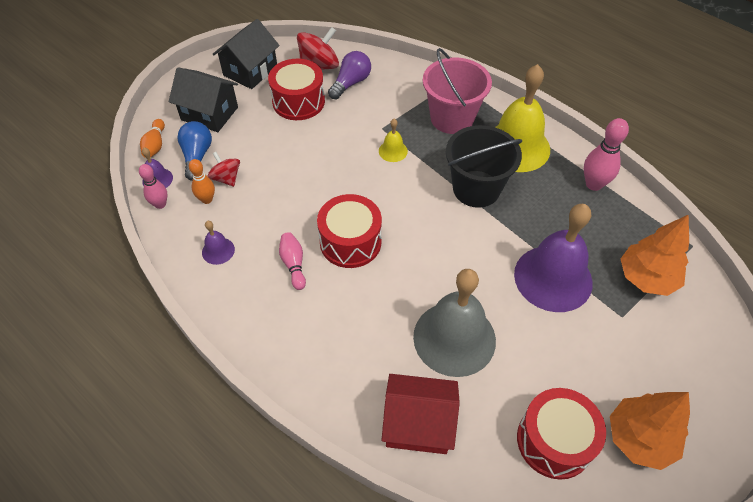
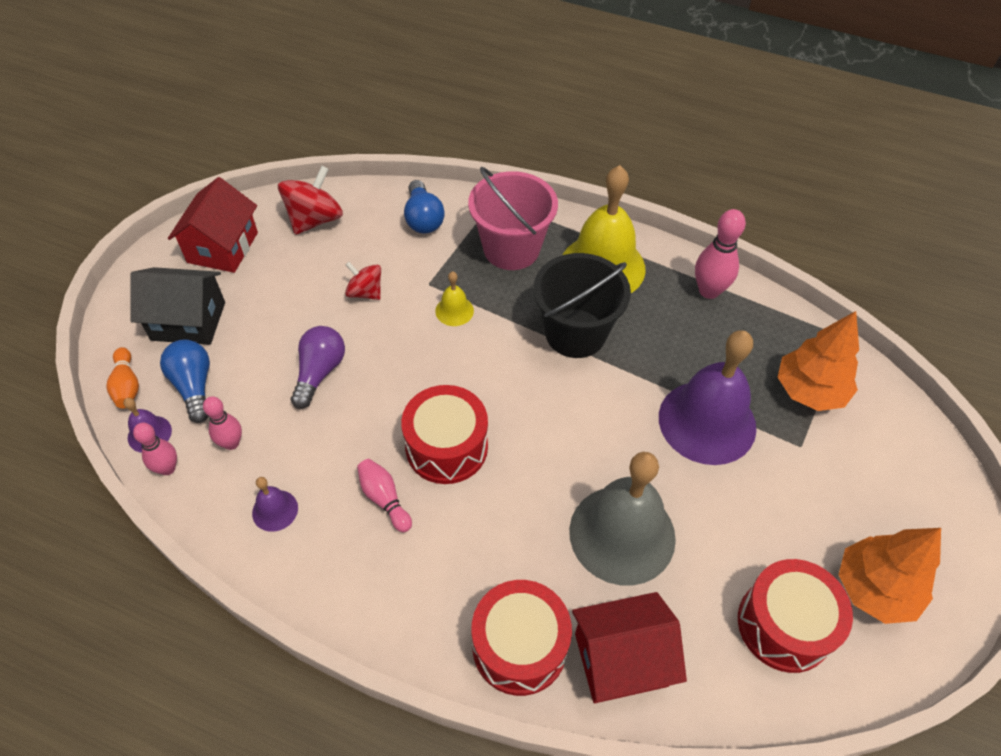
camera: 20 degrees left, 0 degrees up
orange bowling pin [189,159,215,204] -> pink bowling pin [203,396,242,450]
red spinning top [207,152,240,187] -> red spinning top moved to [345,262,381,300]
black house [213,19,280,89] -> red house [168,177,258,273]
red drum [268,59,325,120] -> red drum moved to [471,580,572,696]
purple light bulb [328,51,371,99] -> purple light bulb moved to [291,326,345,409]
none -> blue light bulb [404,180,445,234]

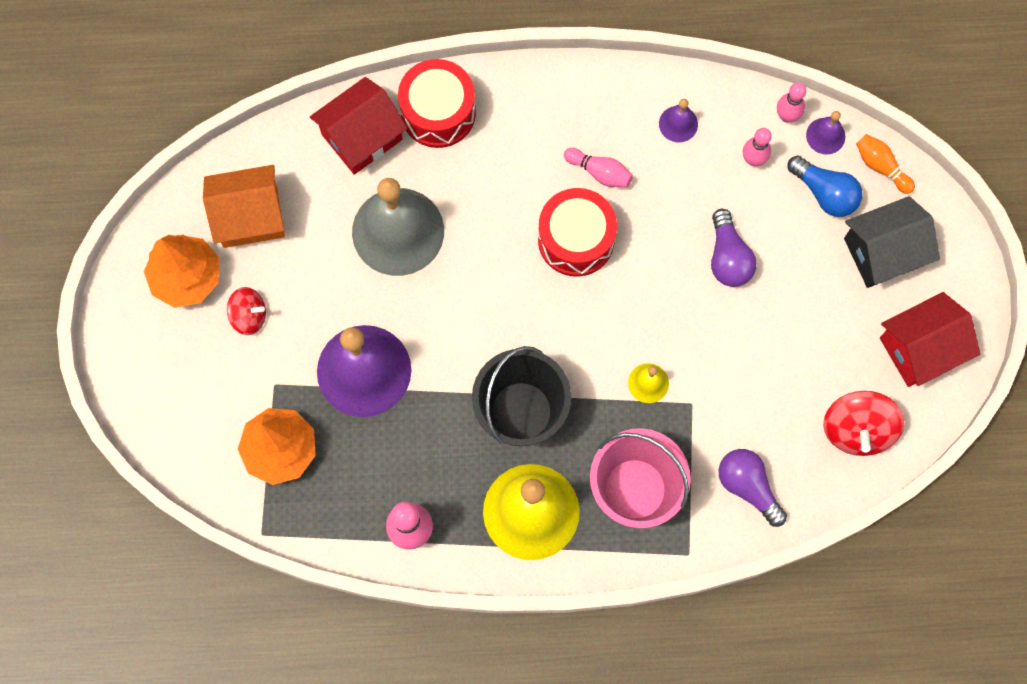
camera: 155 degrees right, 20 degrees up
red house [168,177,258,273] -> red house turned 75 degrees clockwise [880,292,980,387]
red spinning top [345,262,381,300] -> red spinning top moved to [227,287,266,335]
blue light bulb [404,180,445,234] -> purple light bulb [719,449,787,527]
red drum [738,559,853,673] -> orange house [203,165,285,248]

